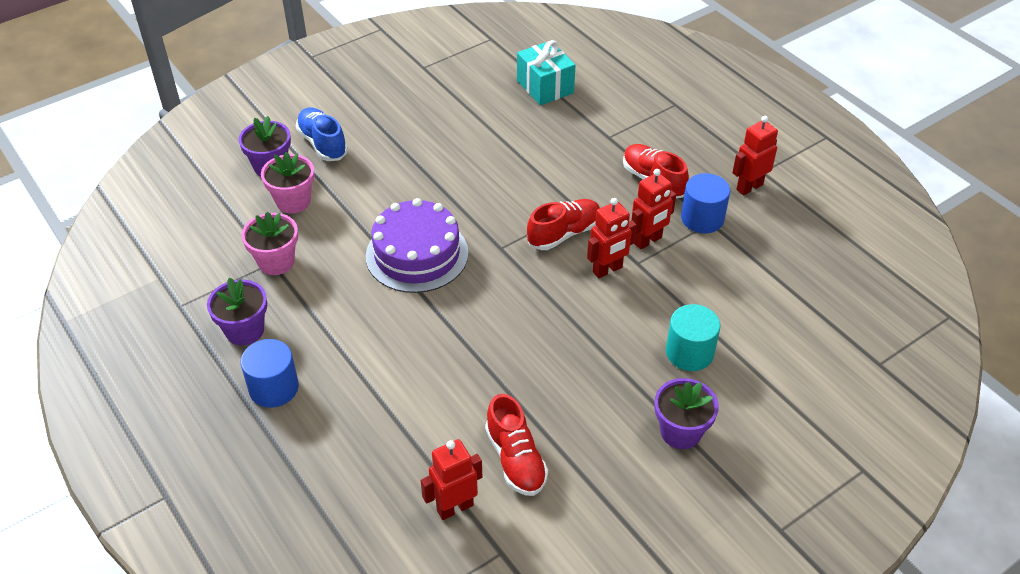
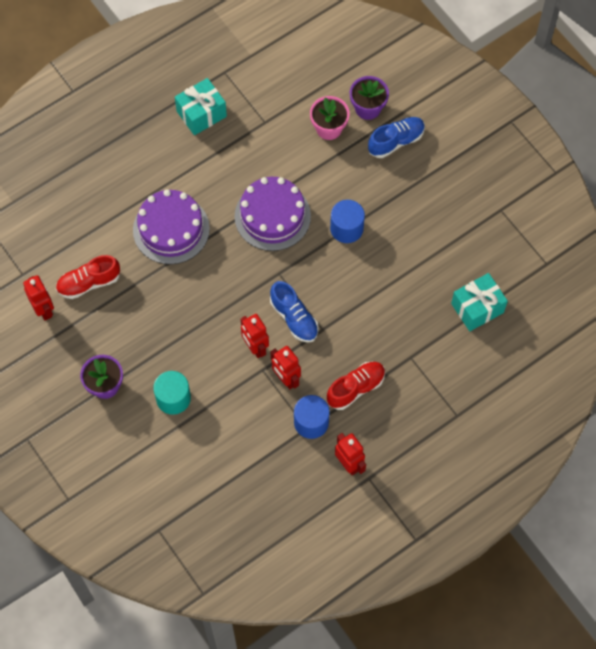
camera: 90 degrees right, 20 degrees up
purple flower pot [207,277,267,345] -> turquoise gift [175,78,227,135]
pink flower pot [241,212,298,275] -> none
blue cylinder [241,339,299,408] -> blue cylinder moved to [330,200,365,243]
red robot [421,439,482,520] -> red robot moved to [23,275,54,321]
red shoe [527,199,600,250] -> blue shoe [270,281,319,343]
none -> purple cake [133,189,210,264]

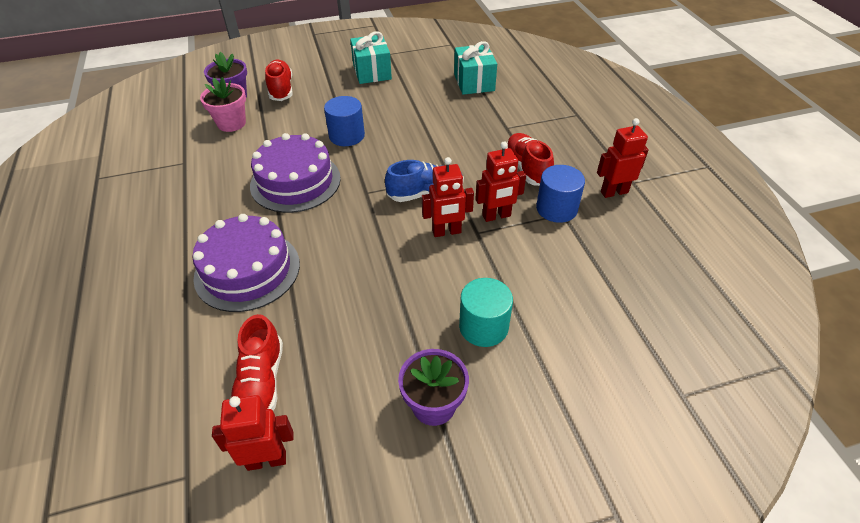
camera: 70 degrees left, 20 degrees down
turquoise gift [175,78,227,135] -> turquoise gift moved to [350,31,392,84]
blue shoe [368,117,425,158] -> red shoe [265,60,293,101]

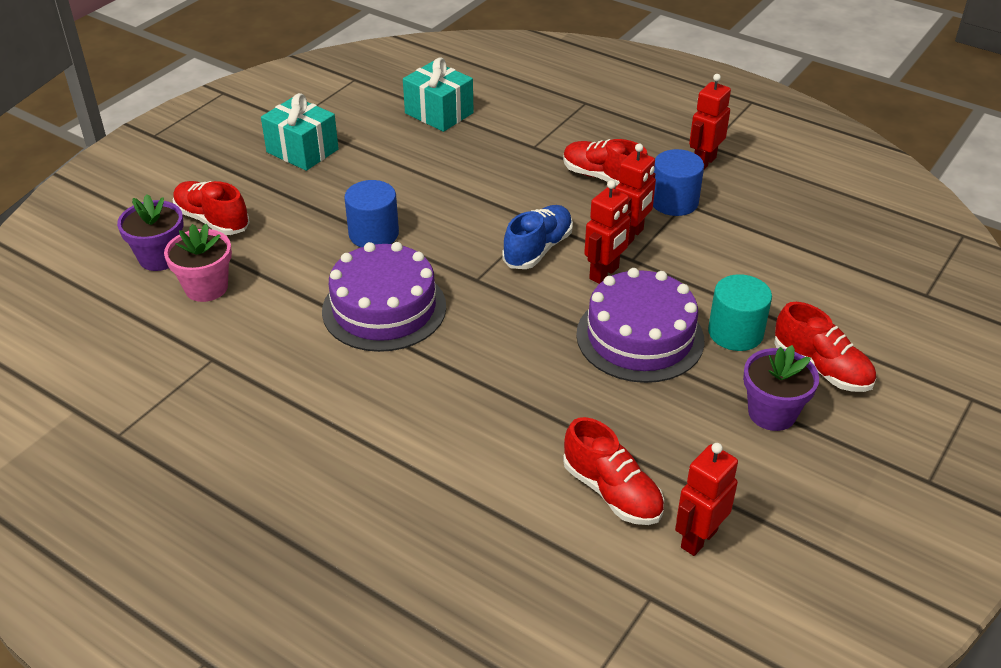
camera: 40 degrees left, 5 degrees down
purple cake [192,214,300,312] -> purple cake moved to [576,268,704,383]
none -> red shoe [774,302,876,392]

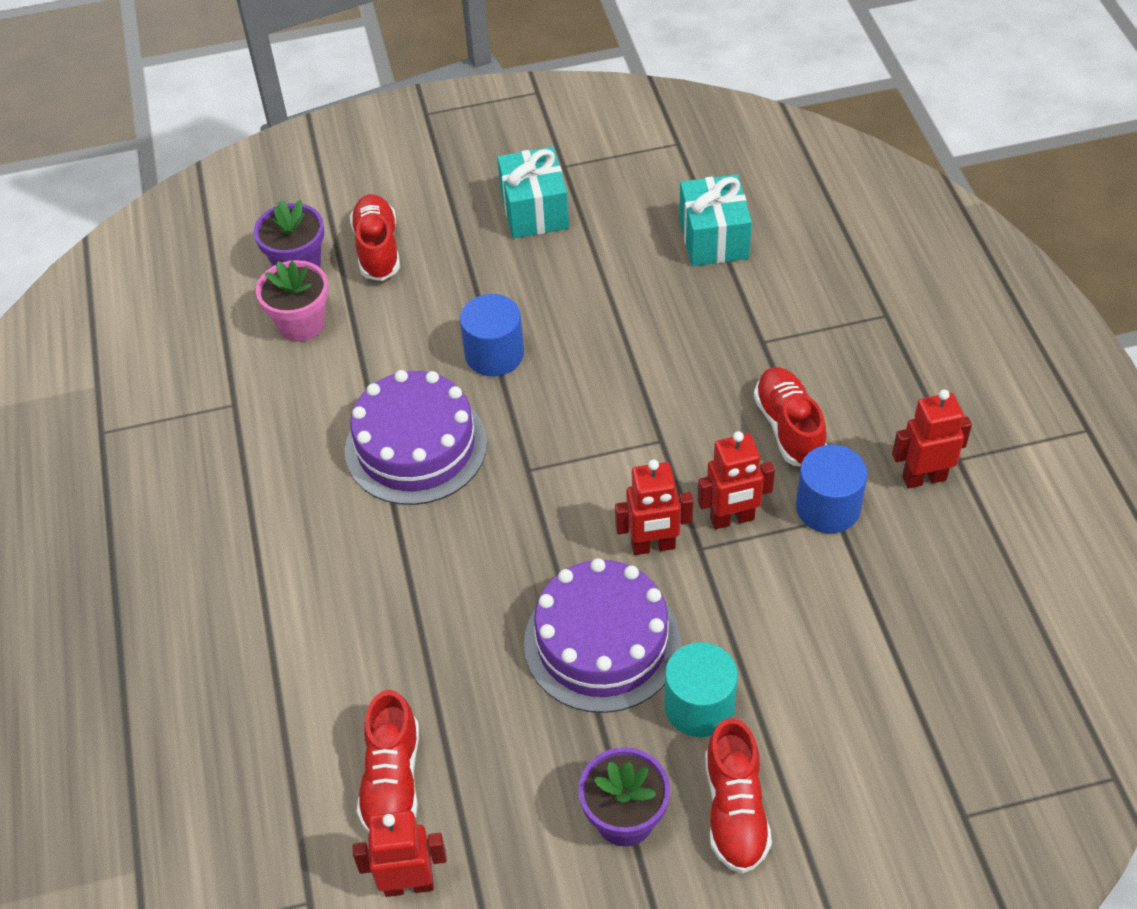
camera: 45 degrees right, 10 degrees up
blue shoe [502,205,573,269] -> none

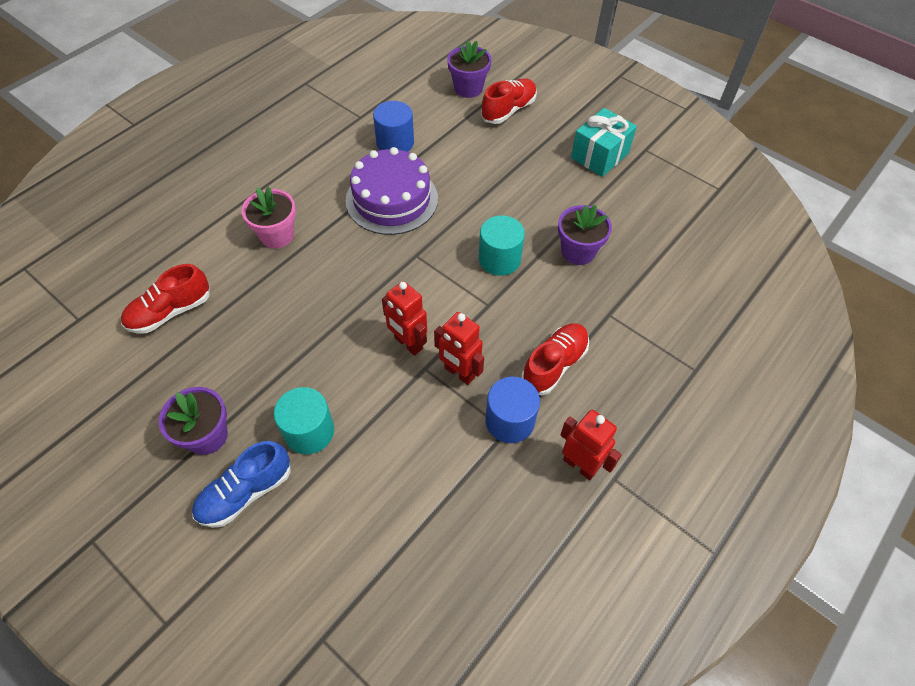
camera: 50 degrees right, 5 degrees up
pink flower pot [256,260,328,341] -> pink flower pot moved to [241,187,296,248]
red robot [352,811,447,897] -> none
blue cylinder [460,294,524,376] -> blue cylinder moved to [373,101,414,152]
purple cake [524,558,680,713] -> none
turquoise gift [679,174,752,266] -> none
red shoe [705,718,772,874] -> blue shoe [192,441,291,528]
none -> turquoise cylinder [479,215,525,276]
none -> purple flower pot [558,205,612,265]

